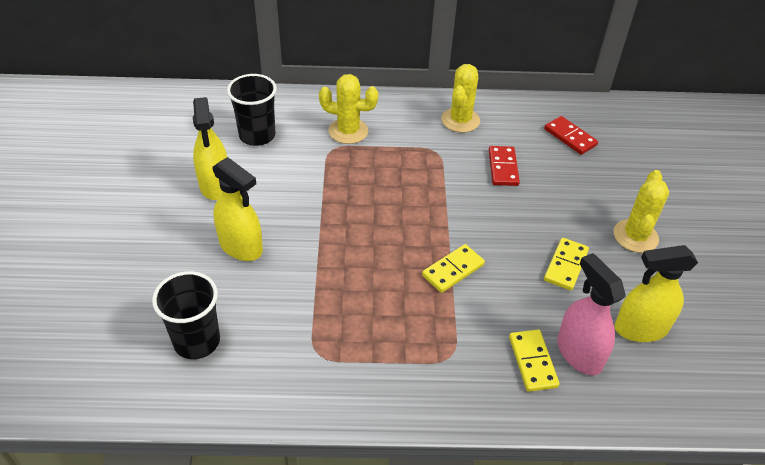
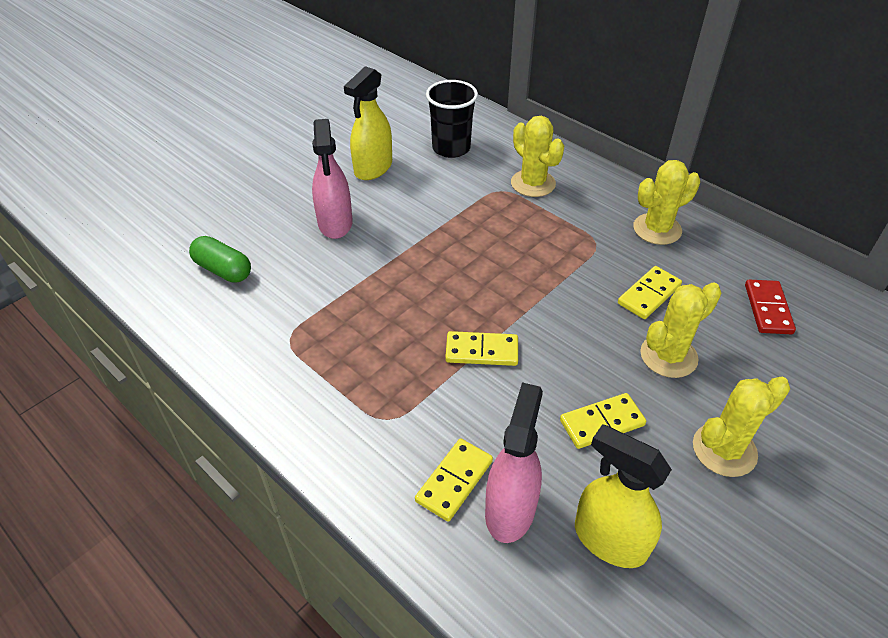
camera: 45 degrees right, 0 degrees up
black cup [152,271,220,359] -> green capsule [189,236,251,283]
yellow spray bottle [212,157,263,261] -> pink spray bottle [312,119,353,239]
red domino [489,146,520,186] -> yellow domino [618,266,682,319]
none -> yellow cactus [640,282,722,378]

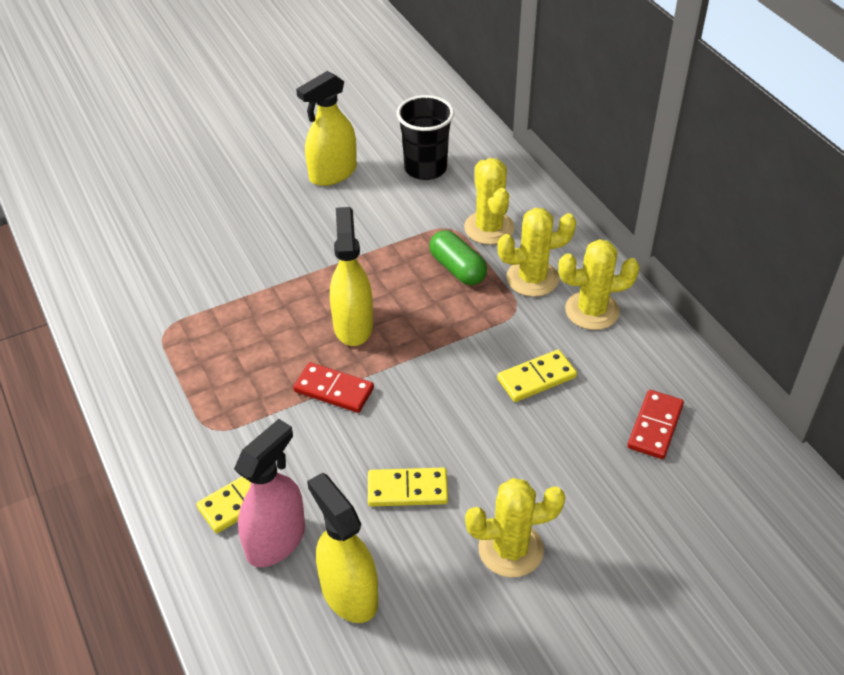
camera: 20 degrees right, 0 degrees up
green capsule [189,236,251,283] -> green capsule moved to [429,230,487,285]
pink spray bottle [312,119,353,239] -> none
yellow domino [445,331,518,366] -> red domino [293,362,374,413]
yellow cactus [640,282,722,378] -> yellow cactus moved to [498,208,576,297]
none -> yellow spray bottle [330,207,373,346]

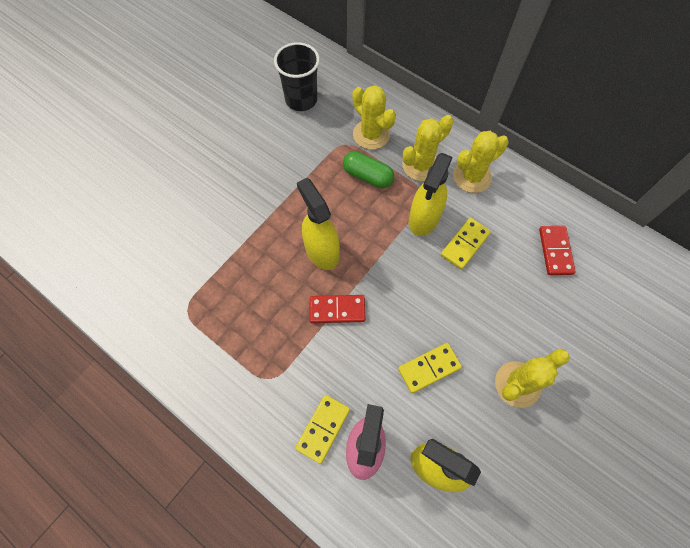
camera: 25 degrees left, 20 degrees up
yellow spray bottle [296,71,357,186] -> yellow spray bottle moved to [409,153,453,236]

